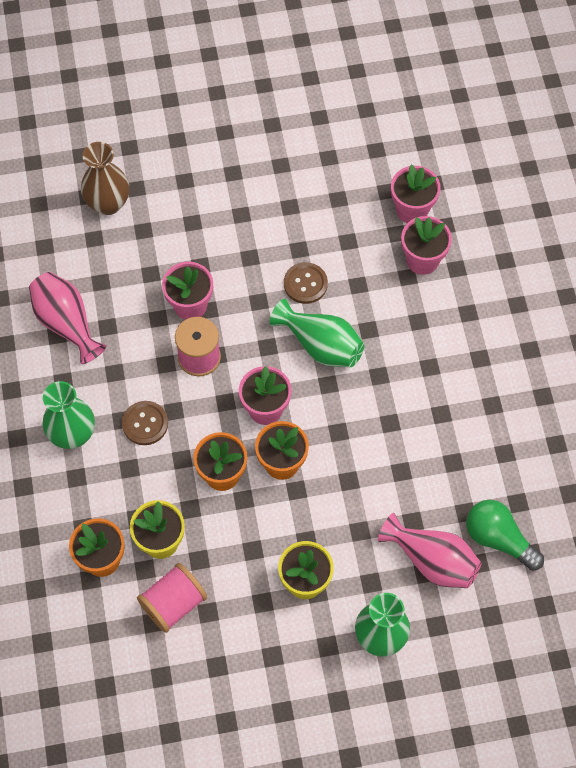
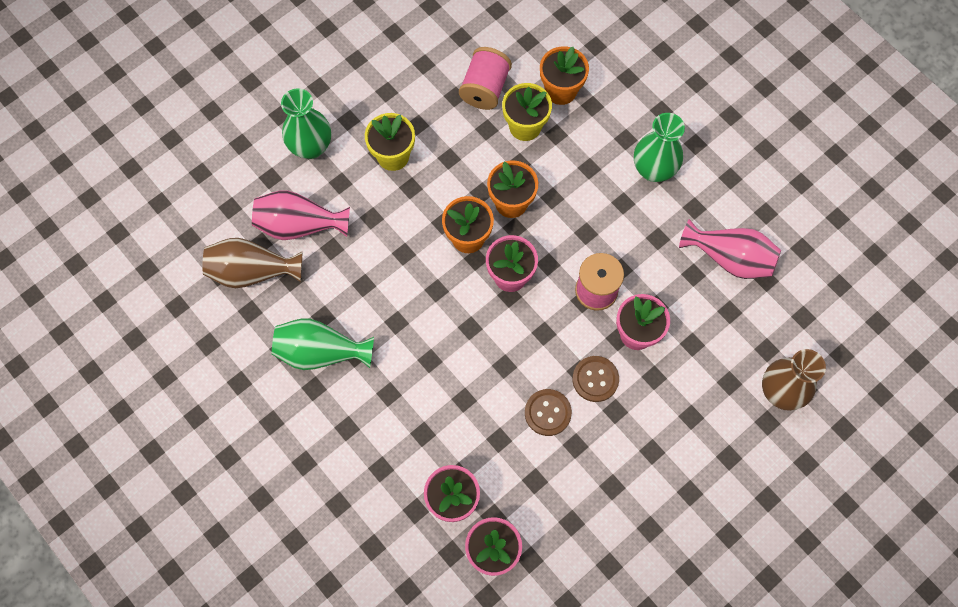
camera: 150 degrees right, 5 degrees up
brown button [122,401,168,445] -> brown button moved to [572,356,619,402]
green vase [270,299,364,367] -> green vase moved to [272,318,374,370]
green light bulb [466,500,544,571] -> brown vase [202,238,302,288]

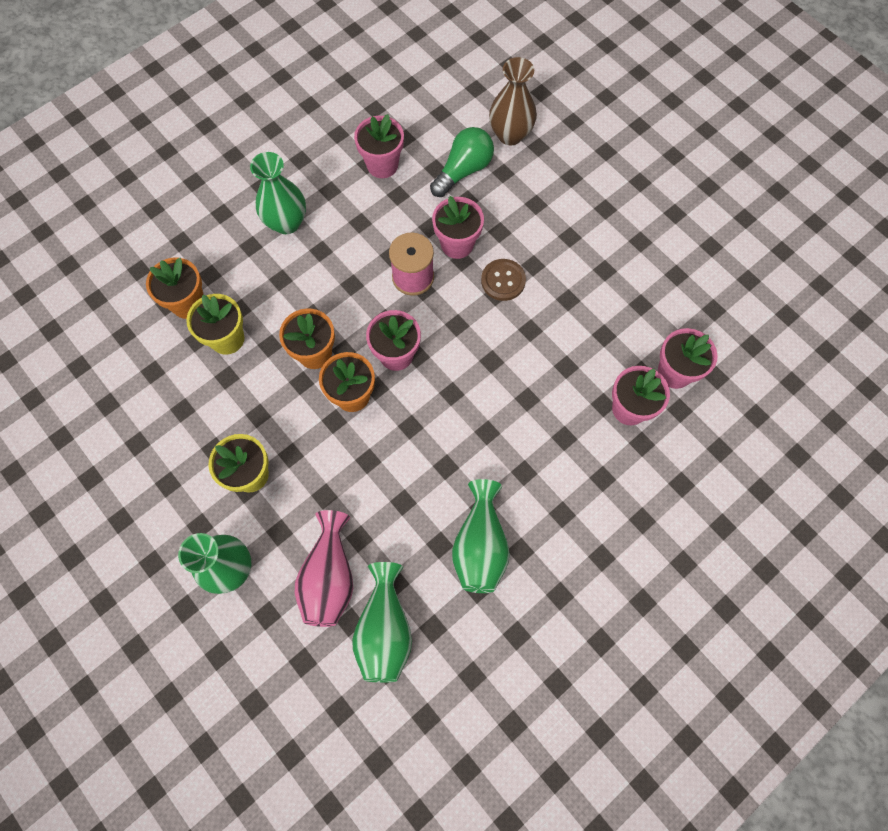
camera: 90 degrees left, 0 degrees up
brown vase [202,238,302,288] -> green vase [352,562,412,683]
pink spool [459,47,512,110] -> none
brown button [525,389,572,436] -> none
pink vase [679,219,781,279] -> pink flower pot [354,114,404,178]
none -> green light bulb [430,127,494,197]

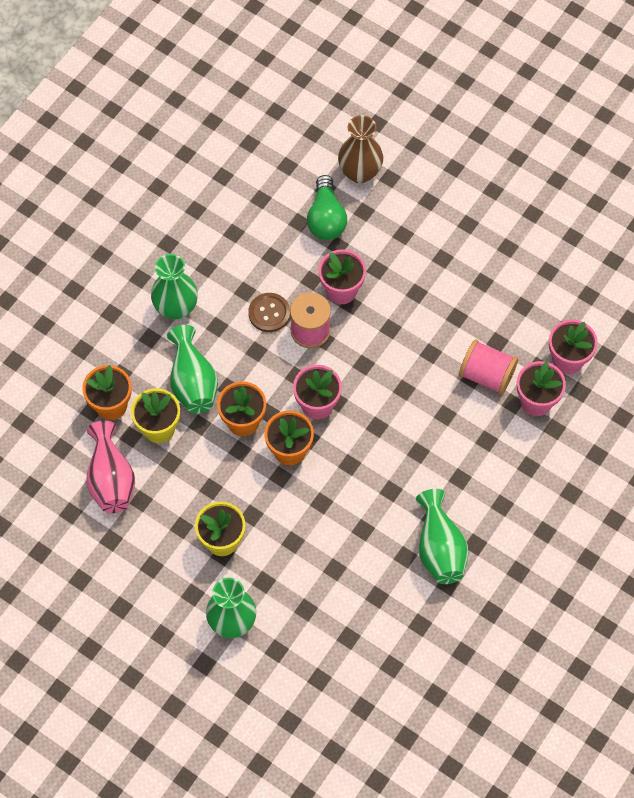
camera: 15 degrees left, 5 degrees down
pink vase [295,510,354,627] -> pink vase moved to [86,420,135,513]
green vase [352,562,412,683] -> green vase moved to [167,325,218,414]
pink flower pot [354,114,404,178] -> none
green light bulb [430,127,494,197] -> green light bulb turned 150 degrees clockwise [307,175,347,240]
brown button [481,259,526,301] -> brown button moved to [248,293,290,332]
none -> pink spool [459,340,518,395]

